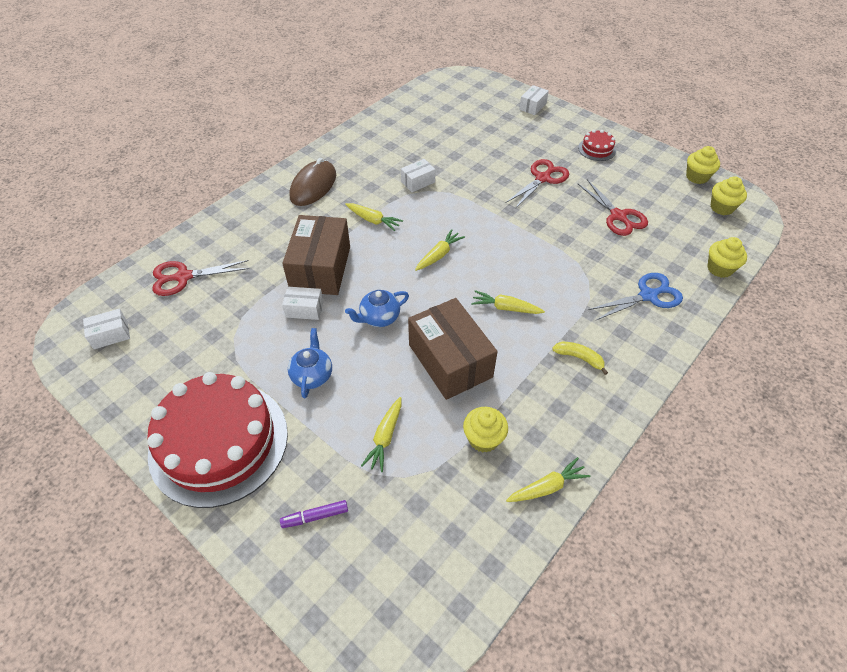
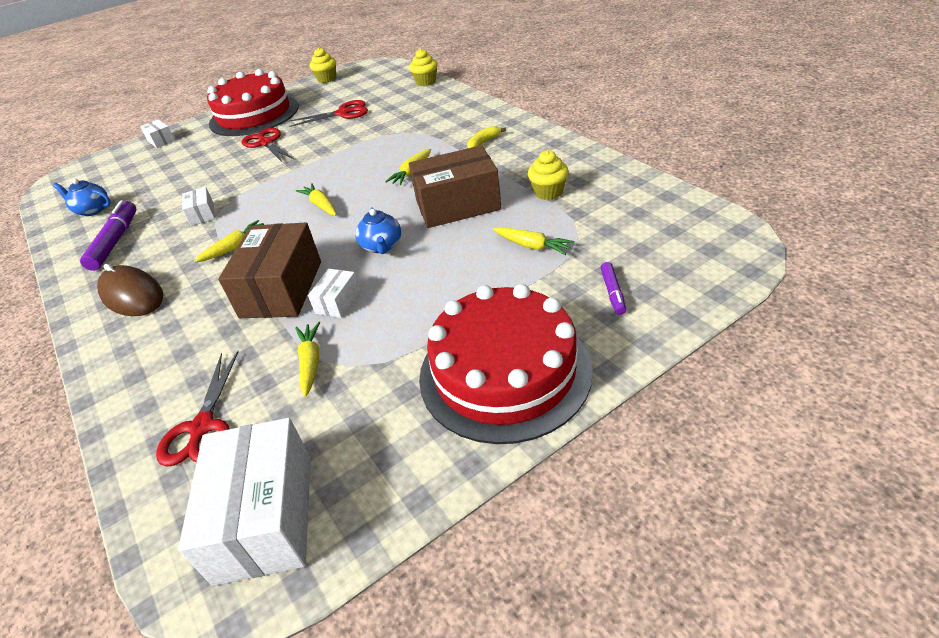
camera: 70 degrees left, 10 degrees down
white box [83,309,130,349] -> white box [178,418,311,586], size x2.11
brown box [282,215,350,295] -> brown box turned 75 degrees clockwise [218,223,321,318]
blue teapot [288,328,332,398] -> blue teapot moved to [53,179,111,216]
yellow carrot [506,457,591,502] -> yellow carrot moved to [295,322,320,397]
red cake [578,130,616,161] -> red cake [207,69,299,136], size x2.47
blue scissors [589,273,683,320] -> none
yellow cupcake [711,176,747,215] -> none
none -> purple marker [80,200,136,271]

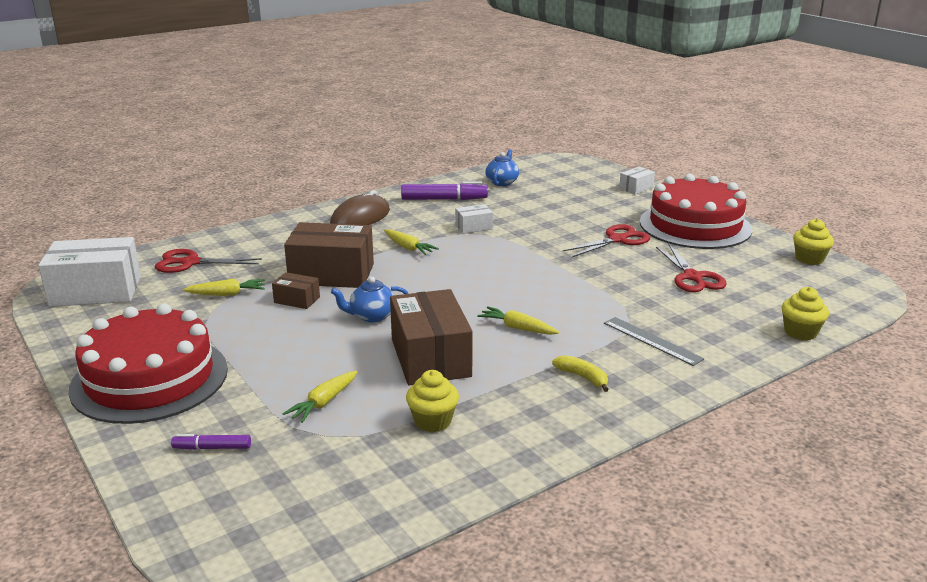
camera: 85 degrees right, 15 degrees down
yellow carrot [296,183,337,215] -> none
white box [308,269,360,318] -> brown box [272,272,320,309]
none -> grey ruler [604,317,704,366]

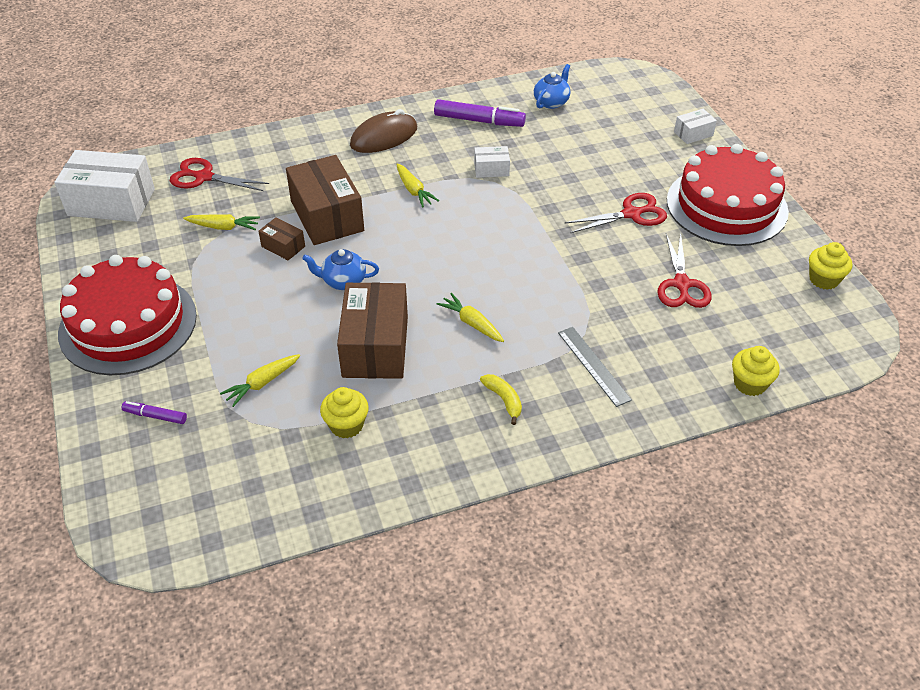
camera: 15 degrees right, 20 degrees up
brown box [284,222,374,288] -> brown box turned 45 degrees clockwise [286,155,364,245]

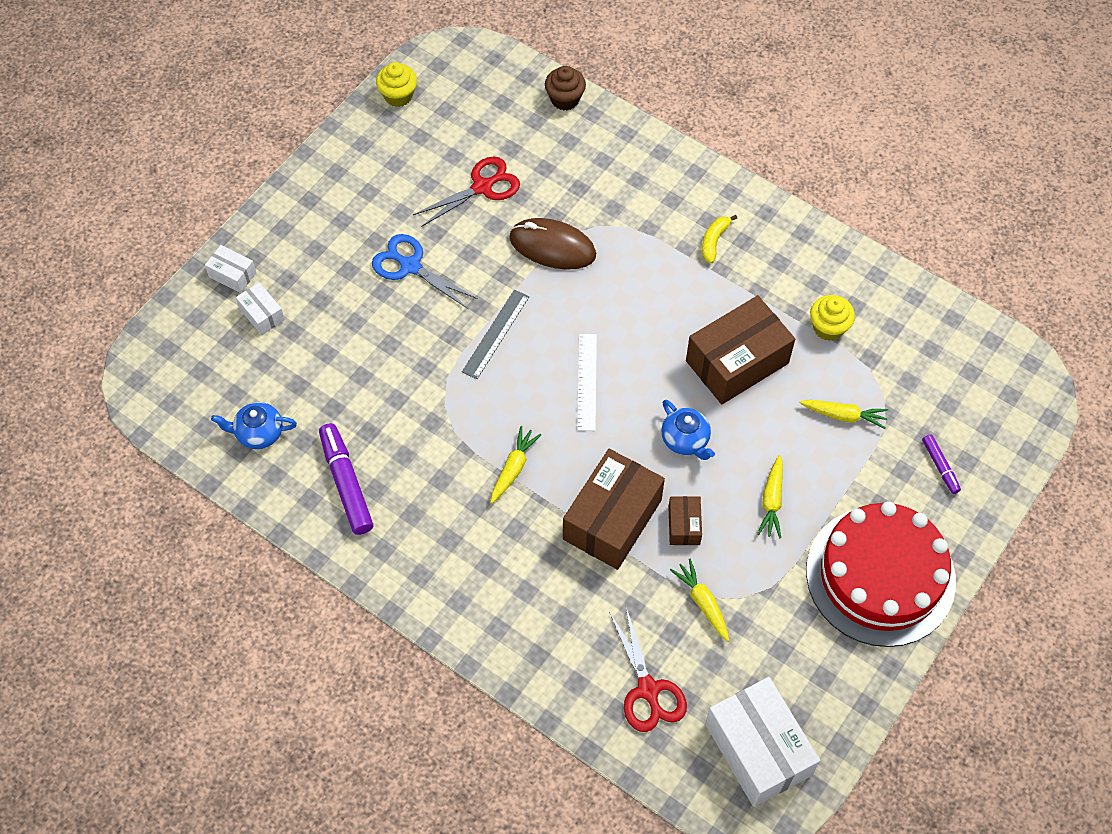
camera: 125 degrees left, 15 degrees up
brown mouse [350,109,417,153] -> brown mouse moved to [510,218,596,270]
yellow carrot [437,293,504,342] -> yellow carrot moved to [757,455,783,538]
white box [474,146,510,178] -> white box moved to [236,282,285,335]
grey ruler [558,327,632,407] -> grey ruler moved to [462,290,529,379]
red scissors [564,193,667,233] -> blue scissors [372,234,478,309]
red cake [667,144,789,246] -> none
yellow cupcake [732,346,780,396] -> brown cupcake [545,66,586,111]
none -> white ruler [577,334,597,431]

